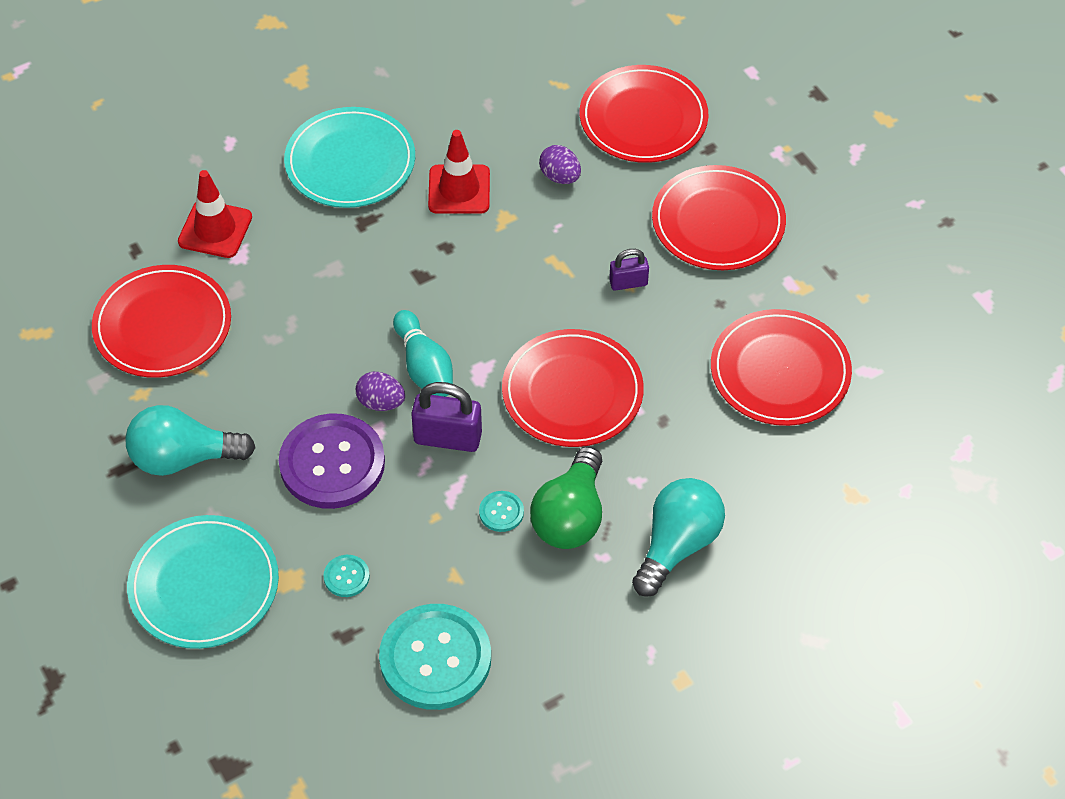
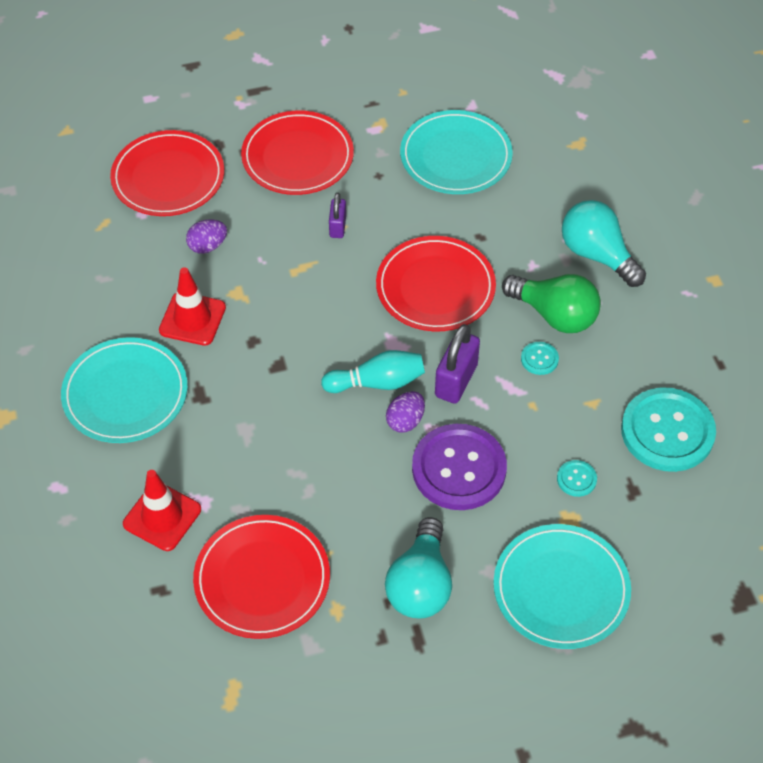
camera: 75 degrees left, 0 degrees up
red plate [711,309,852,426] -> turquoise plate [400,110,513,194]

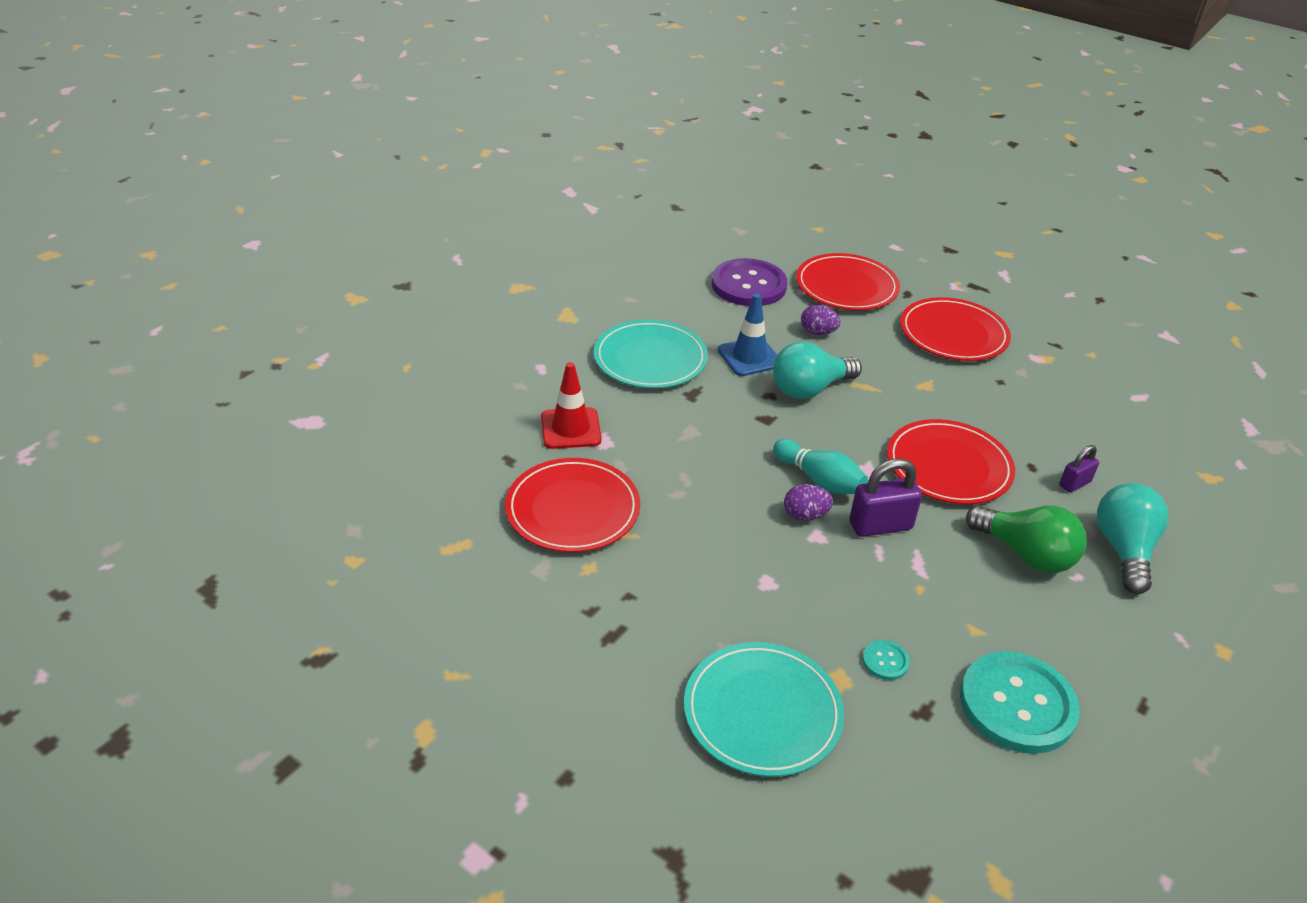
camera: 50 degrees right, 15 degrees down
red traffic cone [159,267,226,346] -> blue traffic cone [718,294,777,376]
purple padlock [329,193,346,238] -> purple padlock moved to [1059,445,1099,493]
turquoise light bulb [385,517,452,619] -> turquoise light bulb moved to [773,341,862,399]
turquoise plate [400,110,513,194] -> none
purple button [412,424,507,510] -> purple button moved to [712,258,787,306]
green light bulb [502,274,601,333] -> green light bulb turned 45 degrees counterclockwise [966,505,1087,573]
turquoise button [521,342,559,375] -> none

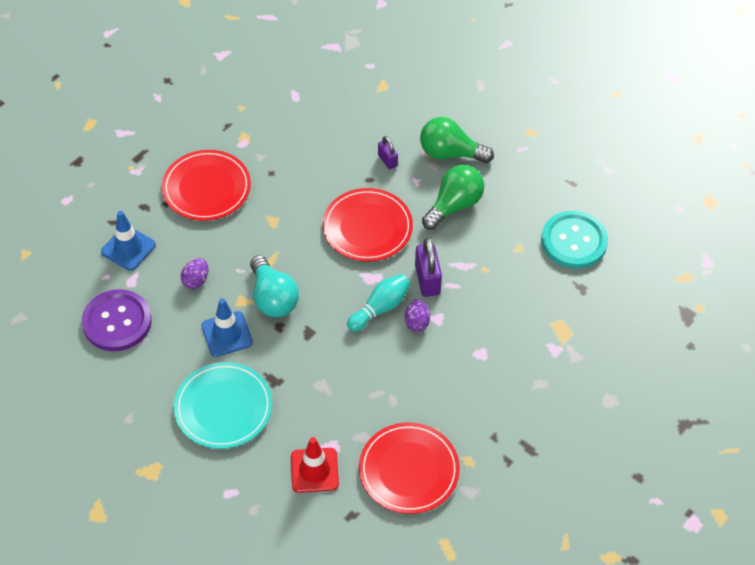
camera: 85 degrees left, 15 degrees up
turquoise plate [684,642,844,777] -> none
red plate [796,253,900,310] -> blue traffic cone [101,211,156,271]
turquoise button [862,640,910,680] -> none
turquoise light bulb [1097,483,1168,594] -> green light bulb [420,117,494,163]

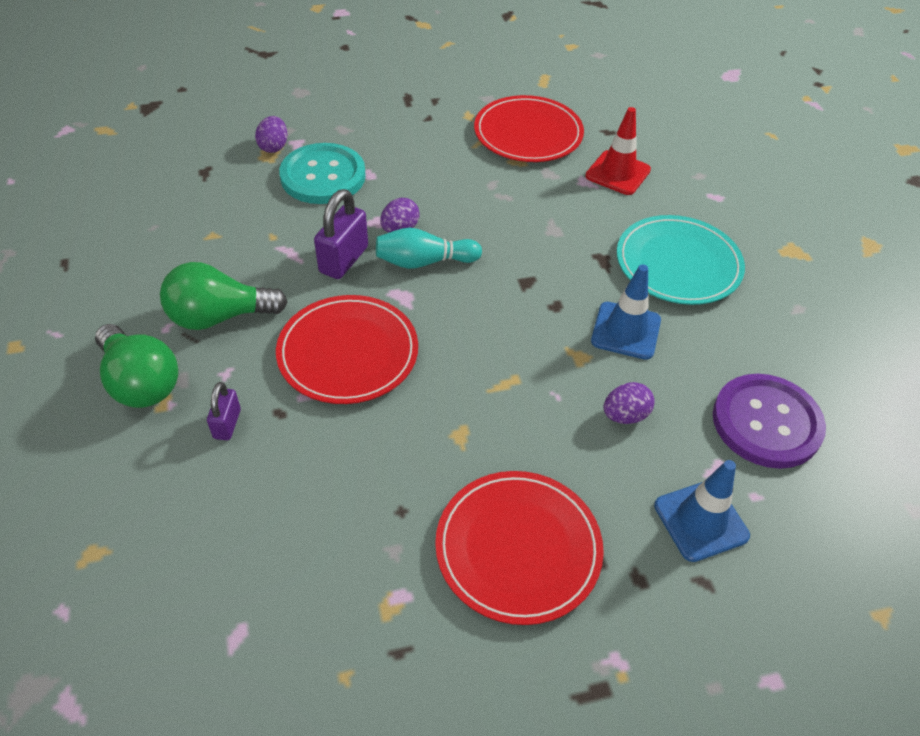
camera: 145 degrees left, 5 degrees down
turquoise light bulb [250,255,299,317] -> none
turquoise button [541,211,608,269] -> turquoise button moved to [279,143,366,204]
none -> purple egg [255,116,287,153]

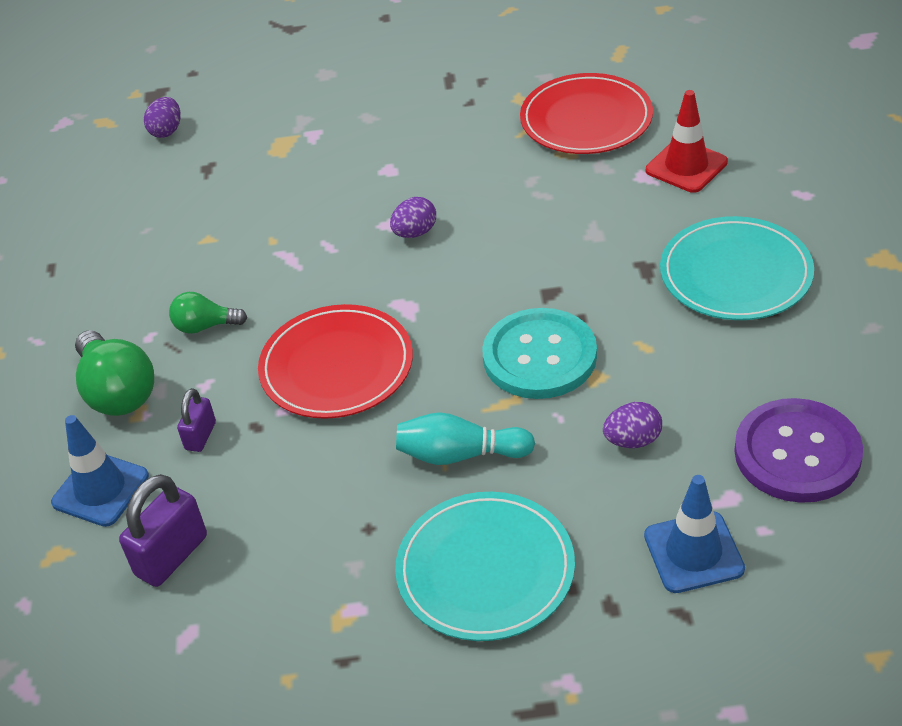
camera: 15 degrees right, 5 degrees down
green light bulb [160,262,287,330] -> green light bulb [169,292,247,334], size x0.58
purple egg [255,116,287,153] -> purple egg moved to [144,97,181,138]
turquoise button [279,143,366,204] -> turquoise button moved to [482,308,597,399]
purple padlock [314,189,368,279] -> purple padlock moved to [119,474,207,587]
turquoise bowling pin [376,228,482,269] -> turquoise bowling pin moved to [396,412,535,465]
red plate [435,471,604,625] -> turquoise plate [395,492,575,641]
blue traffic cone [591,265,661,360] -> blue traffic cone moved to [51,415,149,527]

